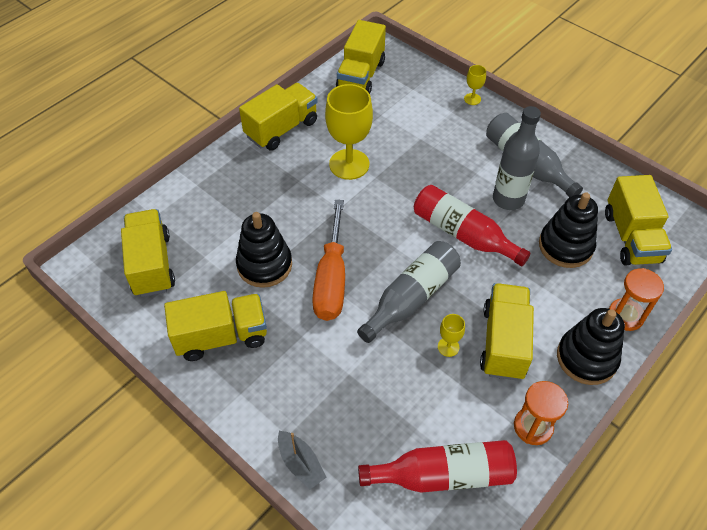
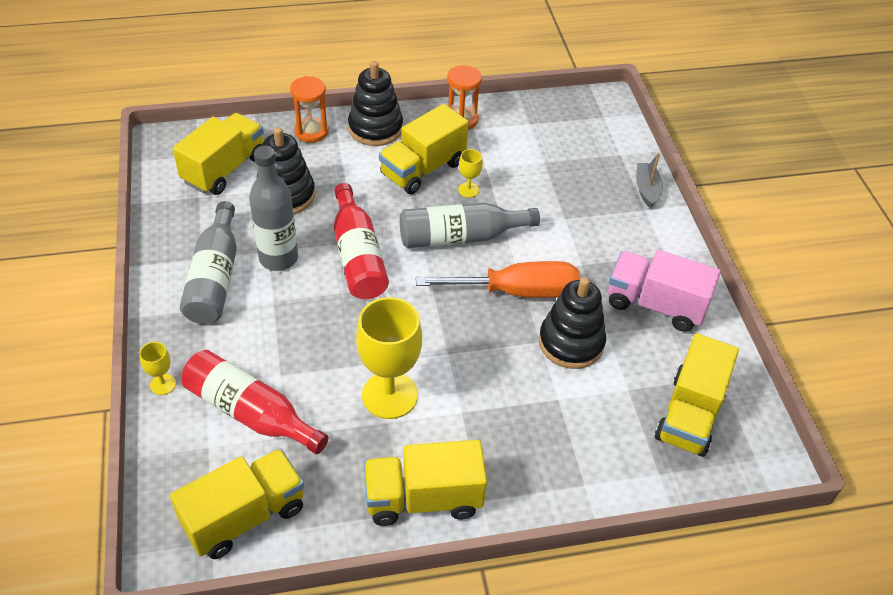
camera: 145 degrees left, 5 degrees down
yellow truck [164,291,267,361] -> pink truck [608,250,721,332]
orange screwdriver [312,200,345,321] -> orange screwdriver turned 45 degrees clockwise [416,261,580,298]
red bottle [358,440,517,493] -> red bottle moved to [182,350,328,454]

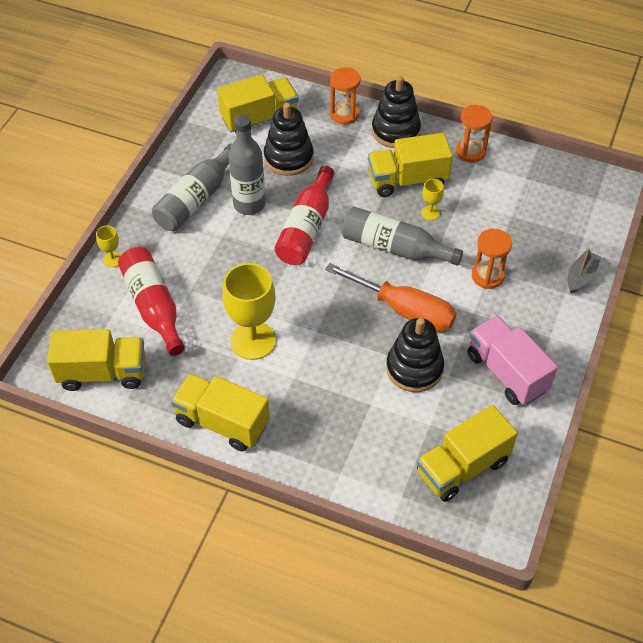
camera: 35 degrees right, 5 degrees up
none -> orange hourglass [472,229,512,289]

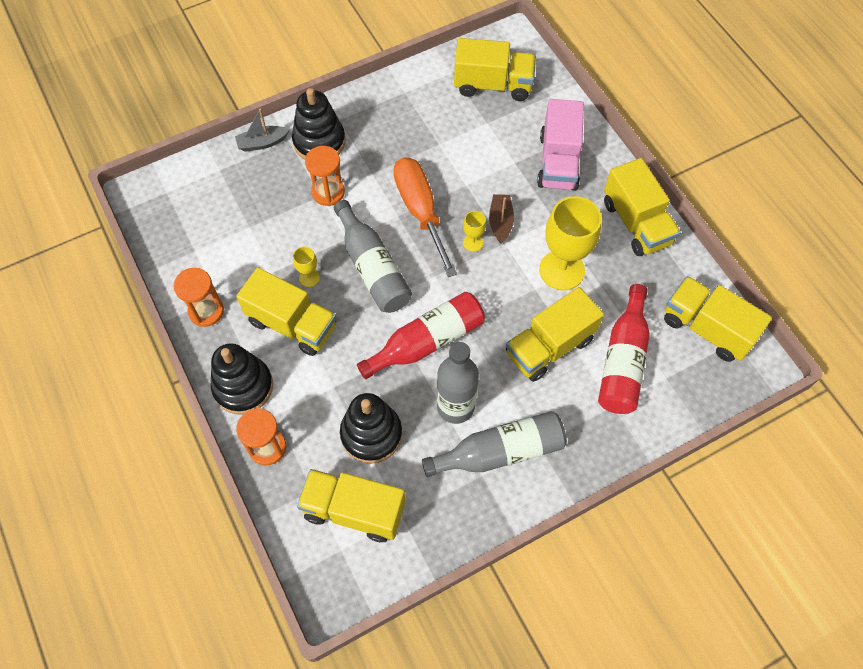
camera: 140 degrees left, 10 degrees up
yellow goblet [96,226,121,268] -> yellow goblet moved to [463,211,486,252]
black stacking toy [386,318,444,392] -> black stacking toy moved to [292,88,345,159]
pink truck [468,316,558,405] -> pink truck moved to [537,99,584,191]
none -> brown boat [489,194,514,244]
none -> yellow truck [506,287,604,382]

